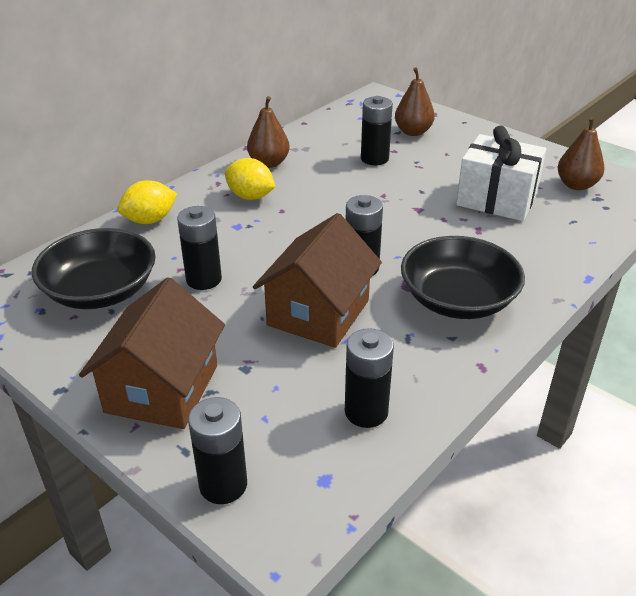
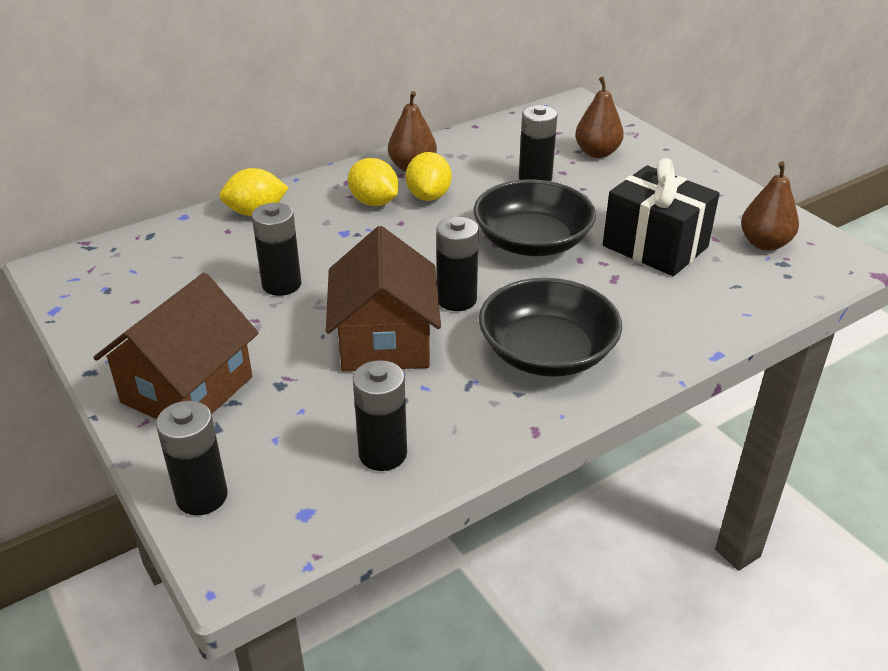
camera: 15 degrees right, 0 degrees up
black bowl [32,228,156,309] -> black bowl moved to [474,180,596,256]
brown house [253,213,382,348] -> brown house turned 45 degrees counterclockwise [326,226,441,372]
white gift [456,125,546,221] -> black gift [603,158,720,276]
none -> yellow lemon [406,152,452,201]

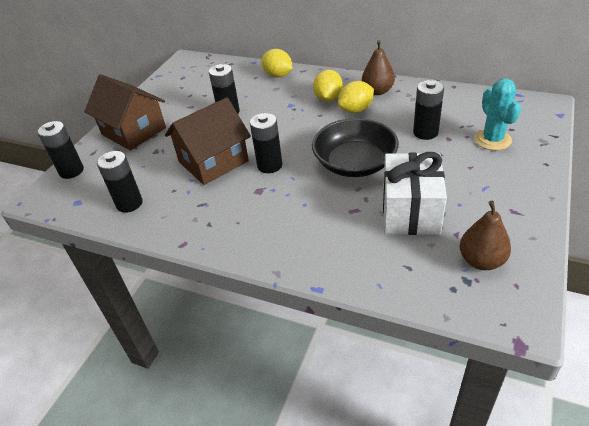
camera: 60 degrees right, 5 degrees up
brown house [93,273,259,419] -> brown house turned 45 degrees clockwise [84,74,166,151]
black bowl [479,278,622,377] -> none
brown pear [575,77,624,158] -> turquoise cactus [474,79,521,150]
black gift [603,158,720,276] -> white gift [383,152,447,235]

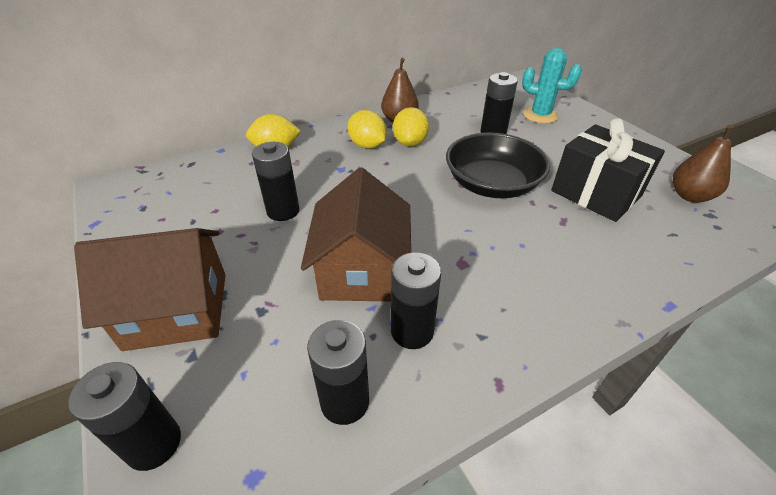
camera: 55 degrees left, 0 degrees up
black battery [250,113,282,173] -> black battery moved to [391,252,441,349]
white gift [383,152,447,235] -> black gift [551,118,665,222]

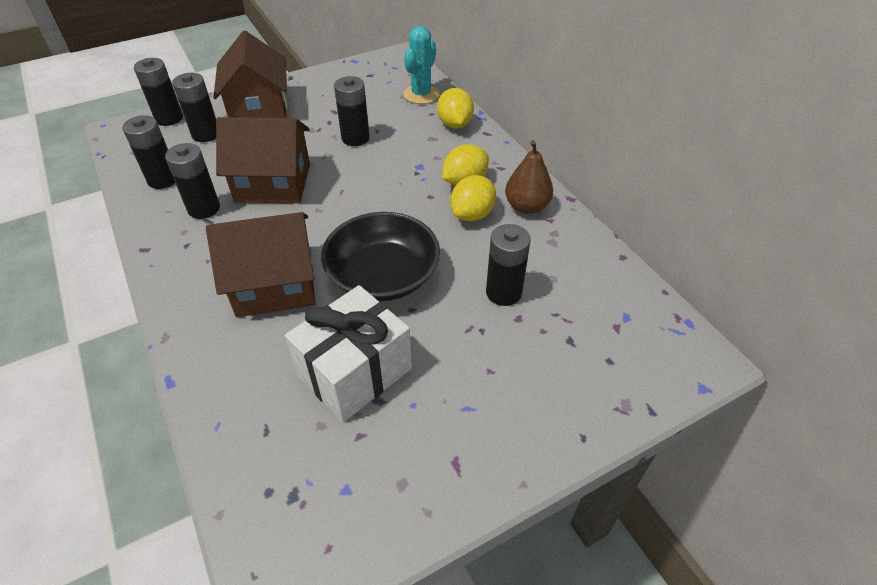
camera: 90 degrees right, 5 degrees up
yellow lemon [393,107,429,147] -> yellow lemon turned 60 degrees counterclockwise [450,175,496,221]
turquoise cactus [522,48,582,124] -> turquoise cactus moved to [403,26,440,104]
black gift [551,118,665,222] -> white gift [285,285,412,422]
brown pear [673,125,733,203] -> none
none -> black battery [172,73,216,142]
none -> brown house [206,212,315,317]

